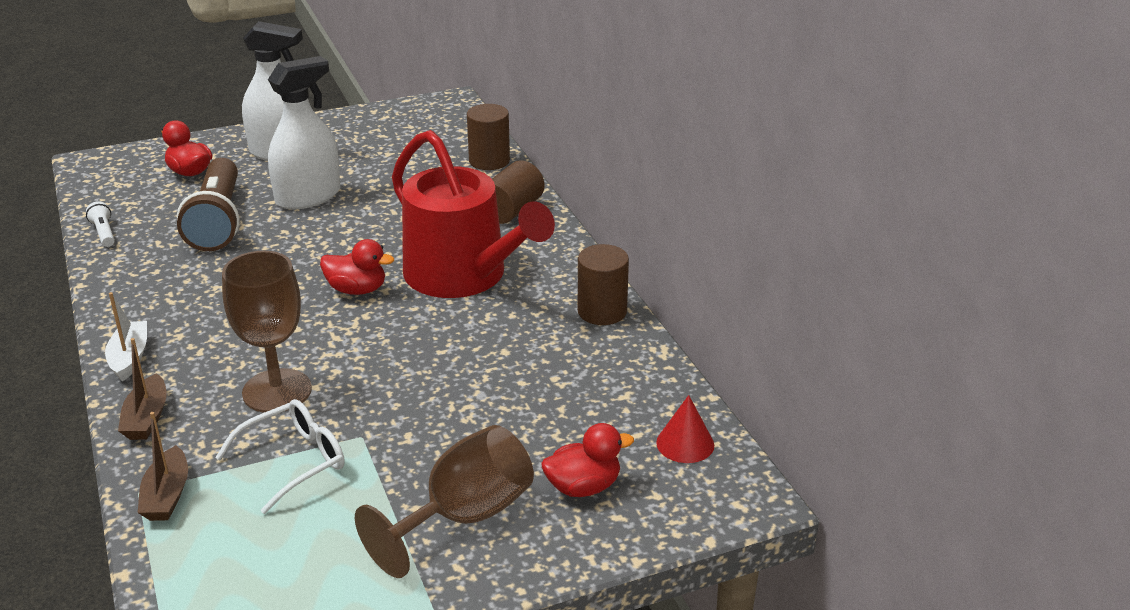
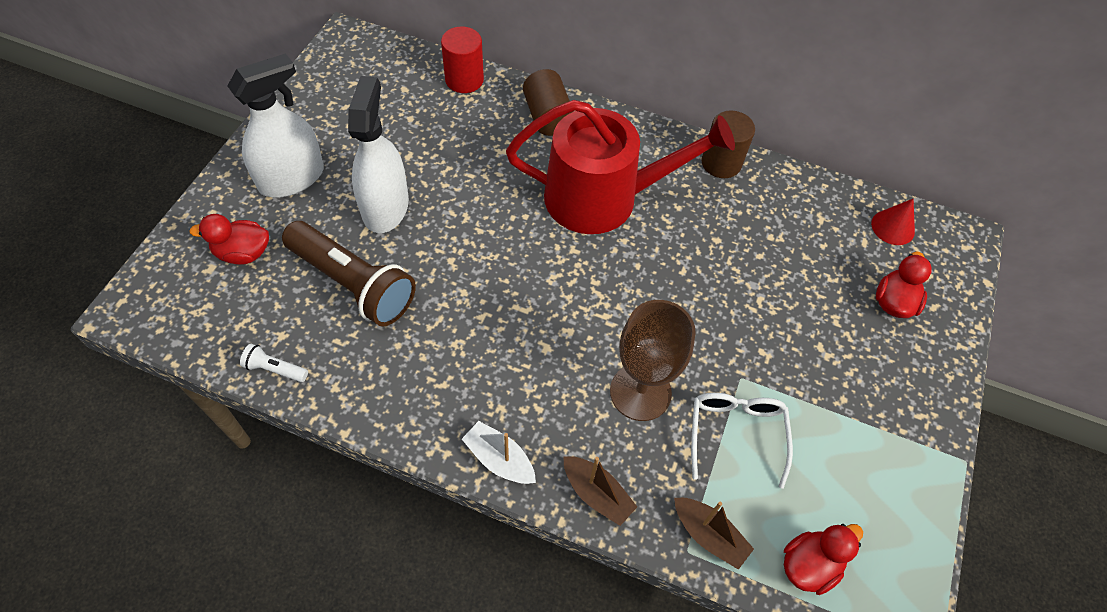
camera: 50 degrees left, 25 degrees up
red duck [320,239,394,295] -> red duck moved to [784,524,863,595]
brown goblet [355,425,534,578] -> none
brown cylinder [467,104,510,170] -> red cylinder [441,27,484,93]

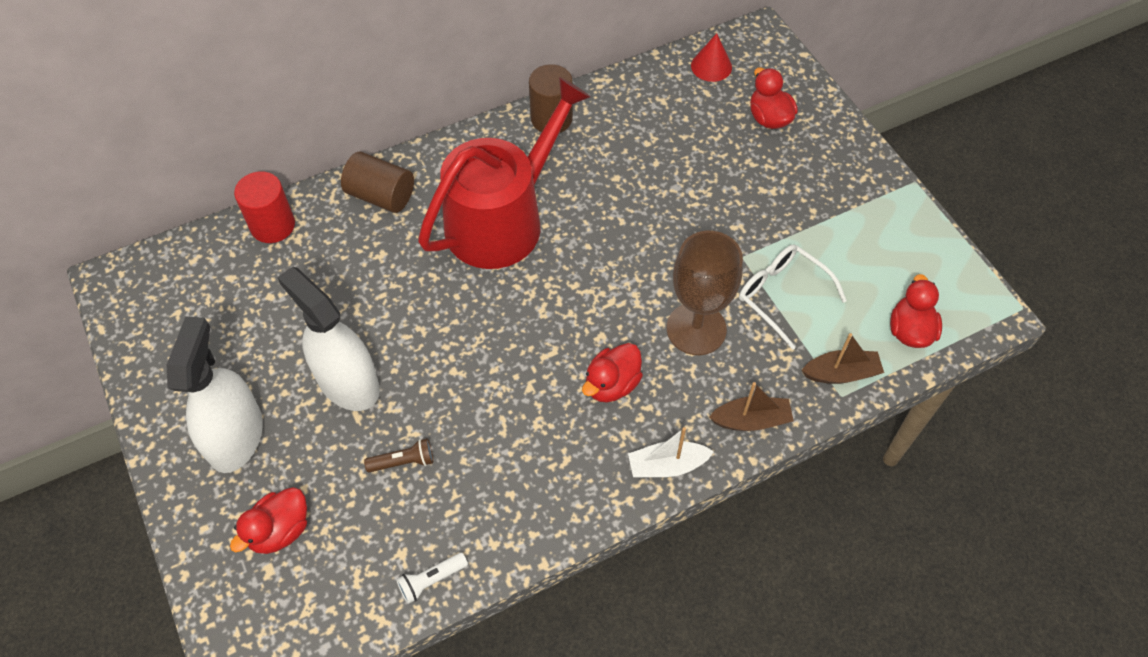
camera: 45 degrees left, 0 degrees up
brown flashlight [282,221,416,326] -> brown flashlight [364,438,433,473], size x0.41
none -> red duck [582,343,643,402]

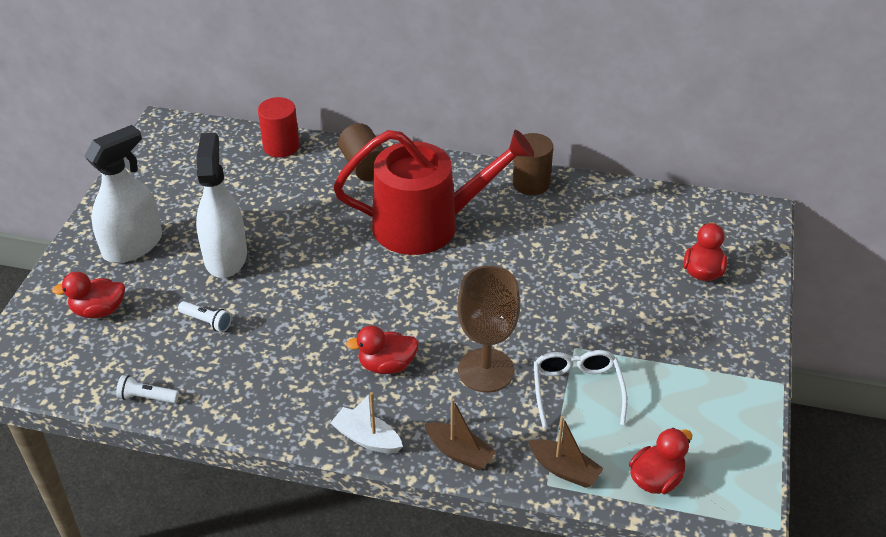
camera: 40 degrees right, 15 degrees down
brown flashlight [364,438,433,473] -> white flashlight [178,301,232,332]
red cone [691,33,732,82] -> none

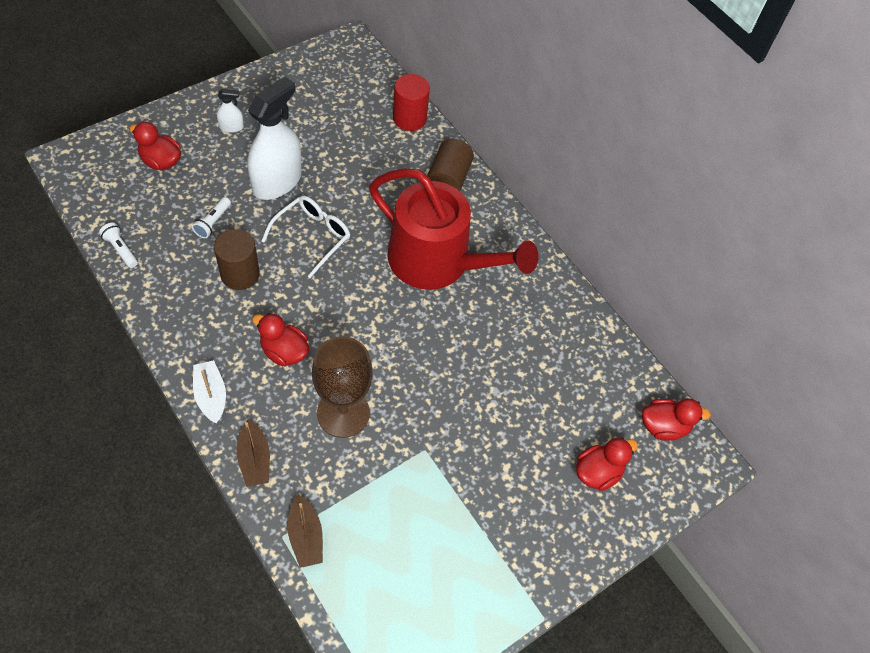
camera: 35 degrees right, 15 degrees up
white spray bottle [85,125,162,263] -> white spray bottle [217,89,244,133], size x0.43
white flashlight [178,301,232,332] -> white flashlight turned 45 degrees clockwise [192,197,231,238]
brown cylinder [512,133,553,195] -> brown cylinder moved to [214,229,260,290]
white glasses [534,350,627,429] -> white glasses moved to [262,196,350,278]
red duck [629,428,692,494] -> red duck moved to [642,398,711,441]

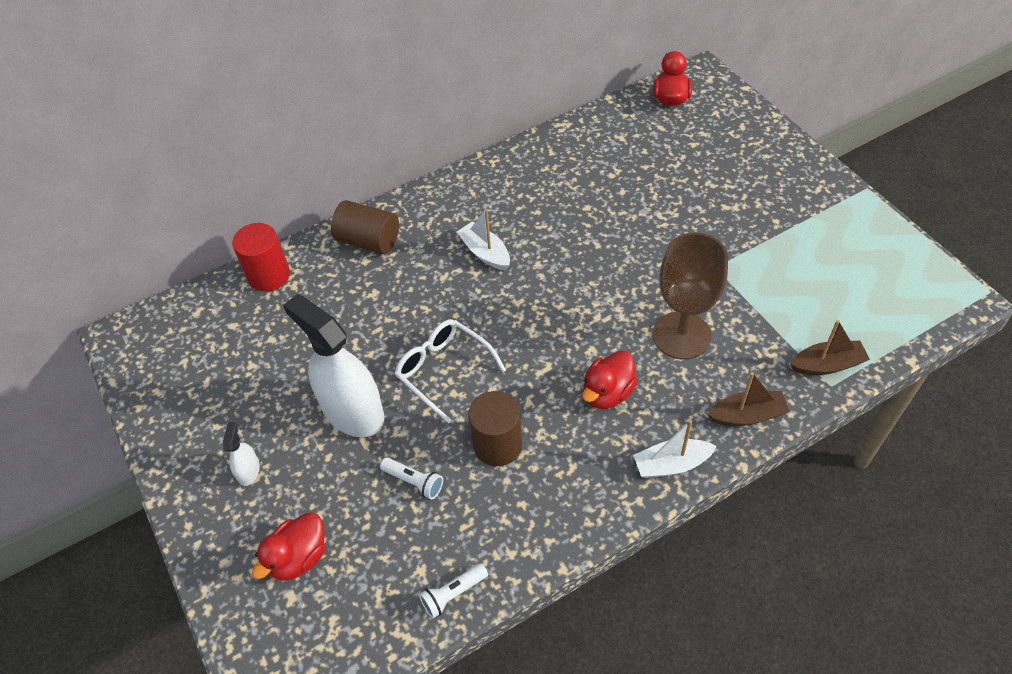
camera: 75 degrees left, 5 degrees down
red watering can [369,168,538,290] -> white boat [457,209,510,271]
red duck [576,437,638,491] -> none

